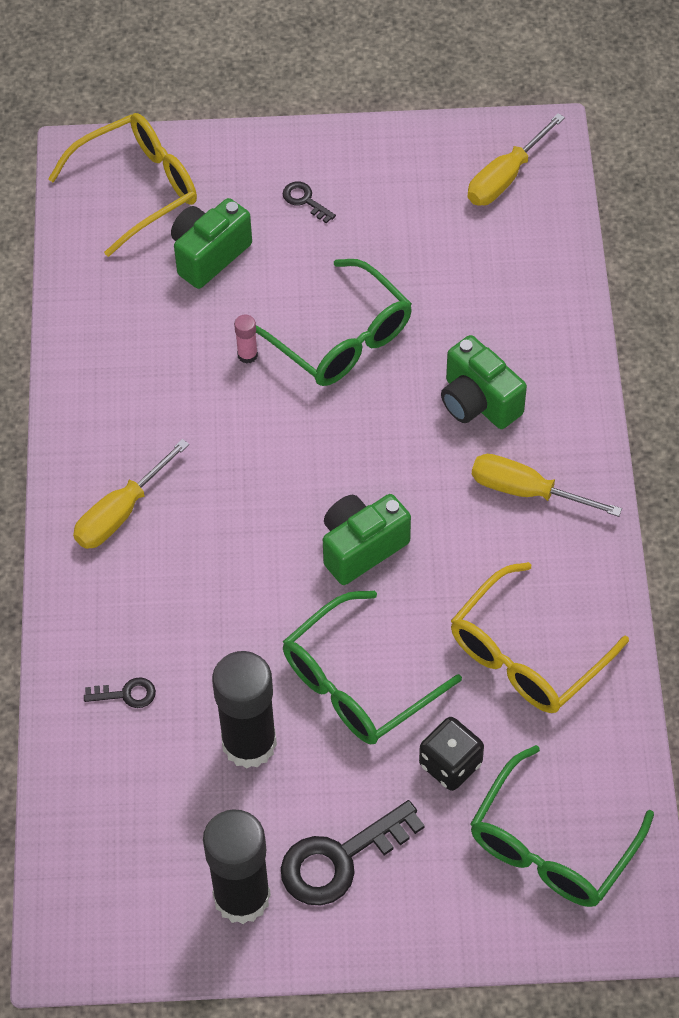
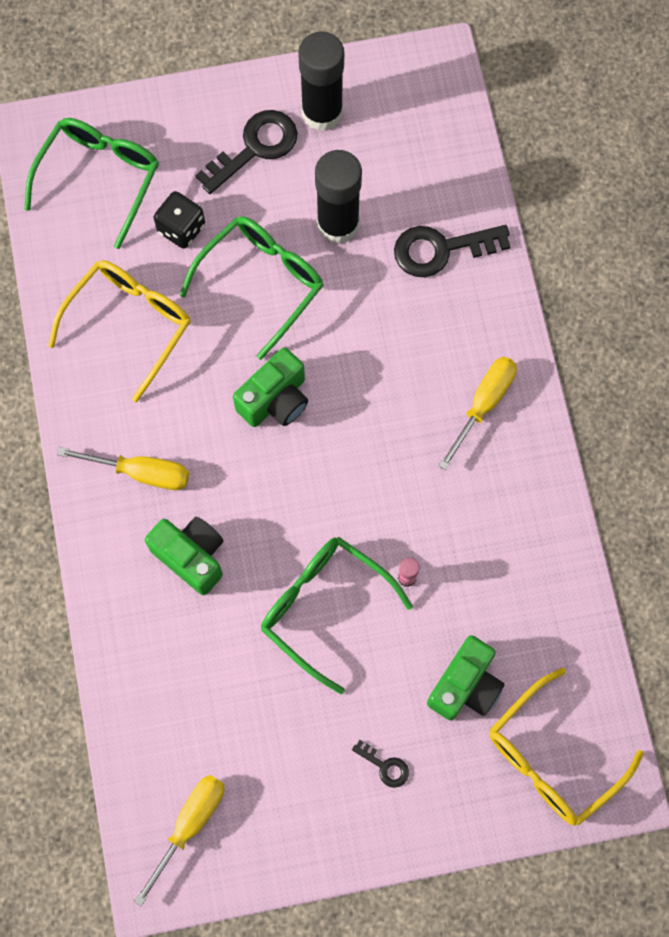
camera: 170 degrees right, 15 degrees up
black key [84,677,156,708] -> black key [394,225,511,277], size x2.07

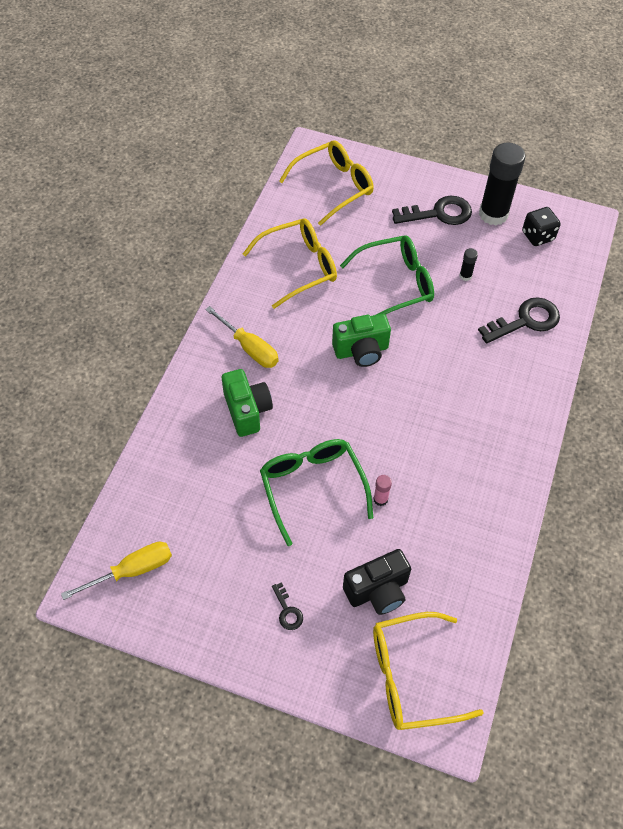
camera: 30 degrees right, 15 degrees down
green glasses [24,118,159,249] -> yellow glasses [279,140,374,226]
black dice [154,191,205,249] -> black dice moved to [522,207,561,246]
black glue stick [315,150,362,244] -> black glue stick [459,248,478,281], size x0.41
black key [394,225,511,277] -> black key turned 135 degrees clockwise [478,297,560,344]
green camera [427,635,505,721] -> black camera [343,549,411,615]
yellow screwdriver [438,357,517,470] -> none

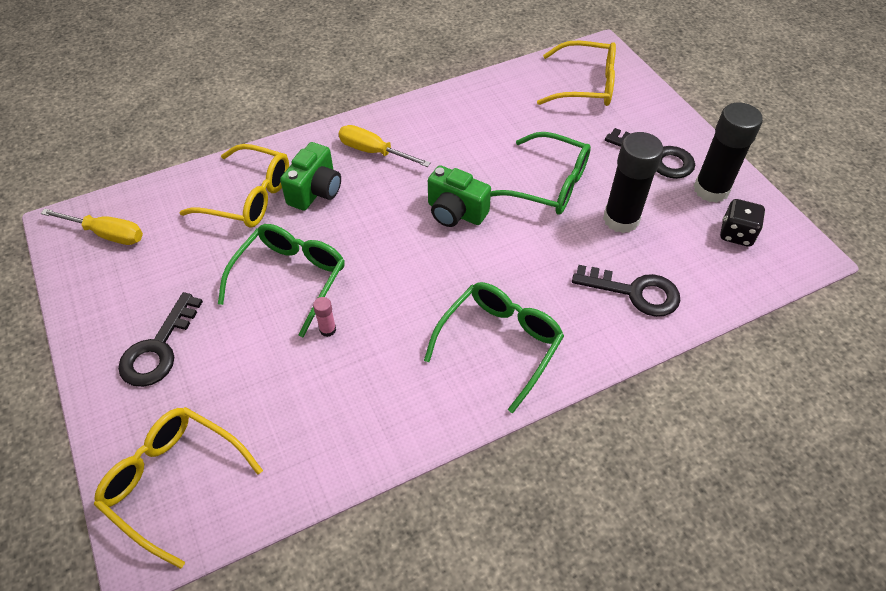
camera: 45 degrees right, 5 degrees down
yellow screwdriver [205,306,279,368] -> yellow screwdriver turned 120 degrees clockwise [339,125,431,167]
yellow glasses [243,218,337,309] -> yellow glasses moved to [179,144,289,228]
black key [272,582,303,630] -> black key [118,292,203,387], size x2.07
black camera [343,549,411,615] -> none
black glue stick [459,248,478,281] -> black glue stick [603,132,663,233], size x2.43
none -> green glasses [424,282,564,413]

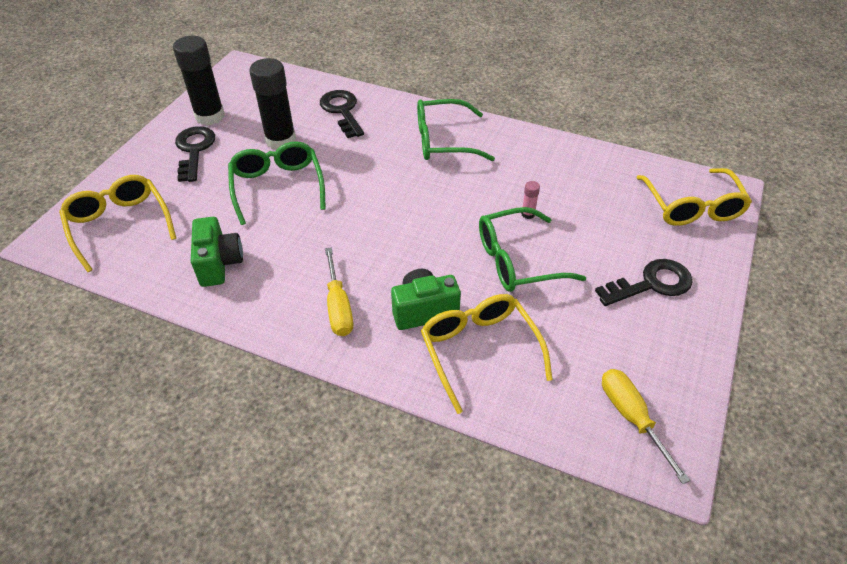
camera: 130 degrees left, 5 degrees down
green camera [428,165,491,227] -> green camera moved to [191,217,243,287]
black dice [720,199,765,247] -> none

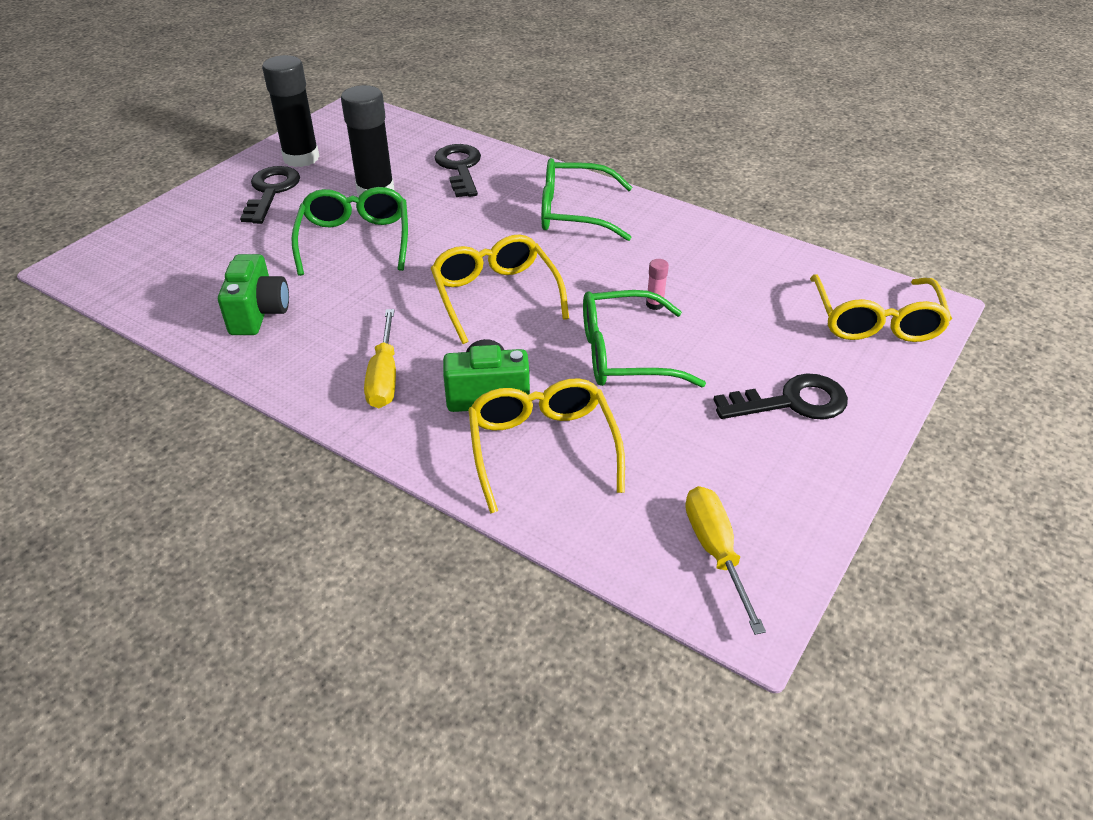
camera: 10 degrees right, 5 degrees down
yellow glasses [59,175,176,272] -> yellow glasses moved to [431,234,569,344]

